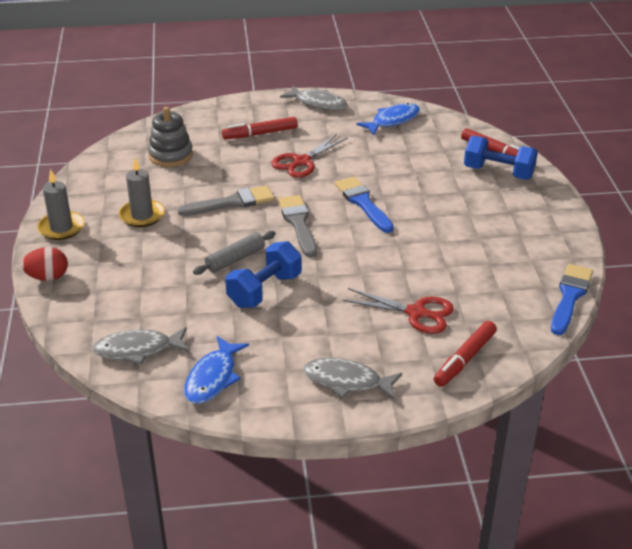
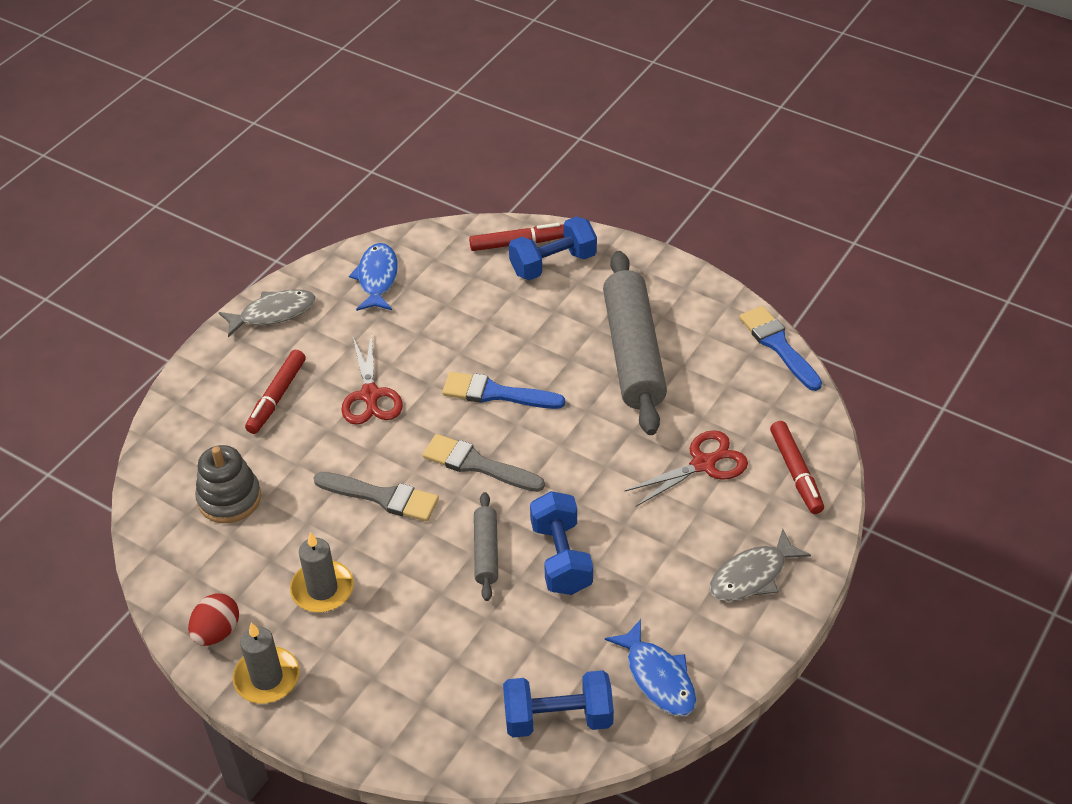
camera: 50 degrees left, 10 degrees up
red egg [21,247,68,281] -> red egg moved to [188,593,239,646]
grey fish [92,327,189,365] -> blue dumbbell [503,670,614,737]
grey brush [178,186,274,216] -> grey brush turned 90 degrees clockwise [313,472,439,522]
none -> grey rolling pin [603,251,667,435]

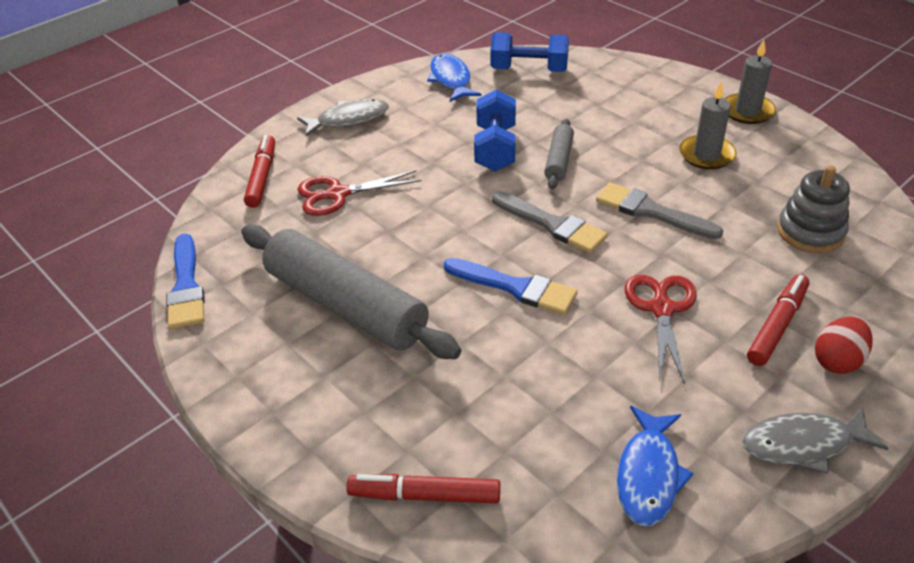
camera: 165 degrees left, 5 degrees down
red egg [188,593,239,646] -> red egg moved to [815,317,873,374]
blue dumbbell [509,216,597,280] -> none
grey rolling pin [603,251,667,435] -> grey rolling pin turned 60 degrees counterclockwise [241,225,461,359]

